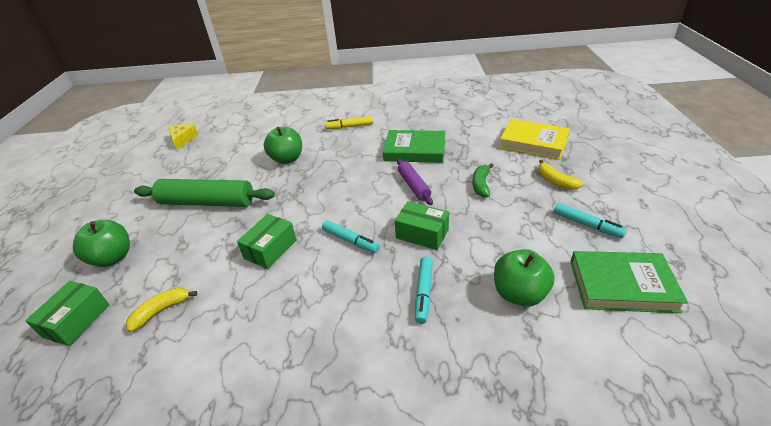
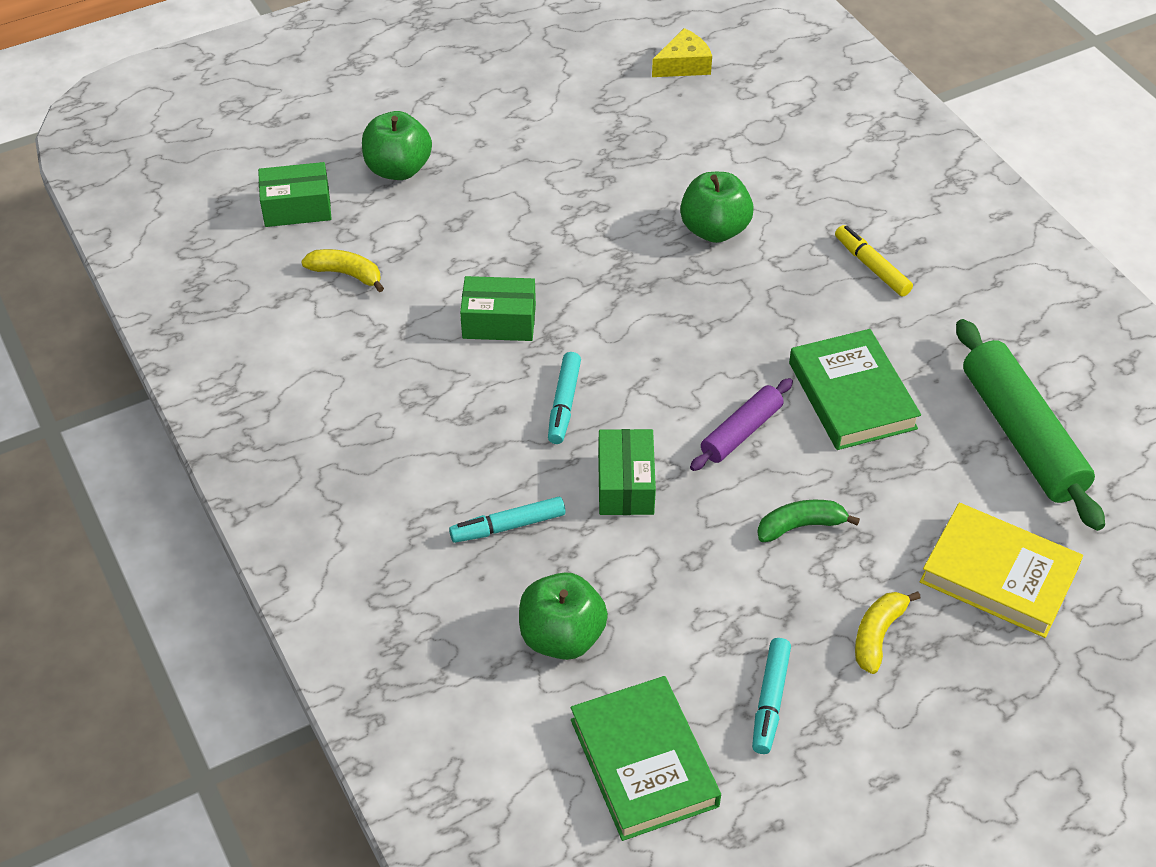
camera: 60 degrees right, 10 degrees up
green rolling pin [134,179,275,207] -> green rolling pin moved to [956,319,1105,531]
yellow book [499,119,570,159] -> yellow book turned 60 degrees counterclockwise [920,503,1083,638]

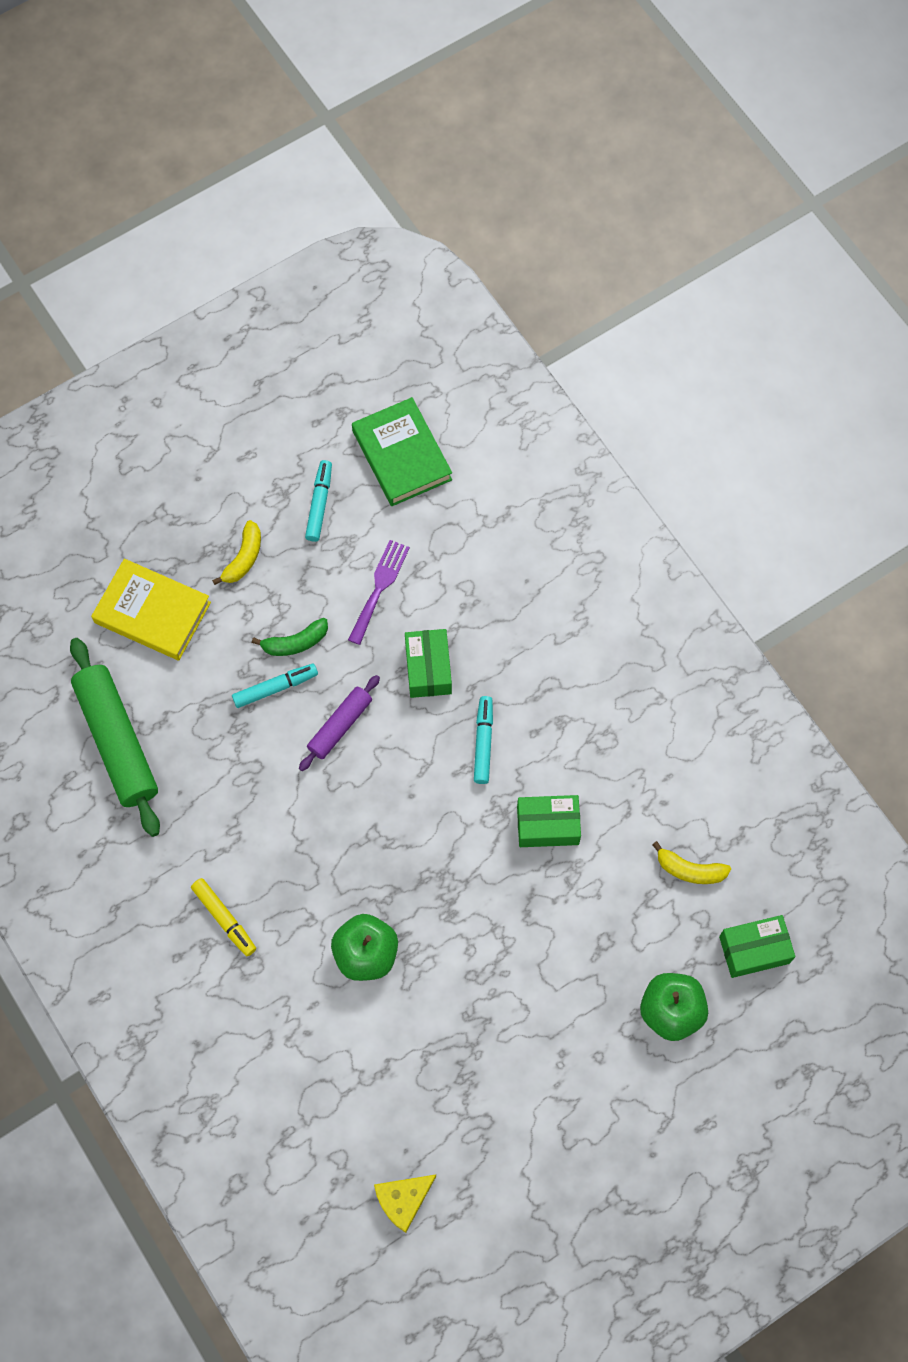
camera: 175 degrees right, 20 degrees up
turquoise marker [449,497,566,543] -> turquoise marker moved to [232,664,318,708]
green apple [519,572,608,660] -> none
green book [789,329,921,450] -> none
none -> purple fork [348,540,410,645]

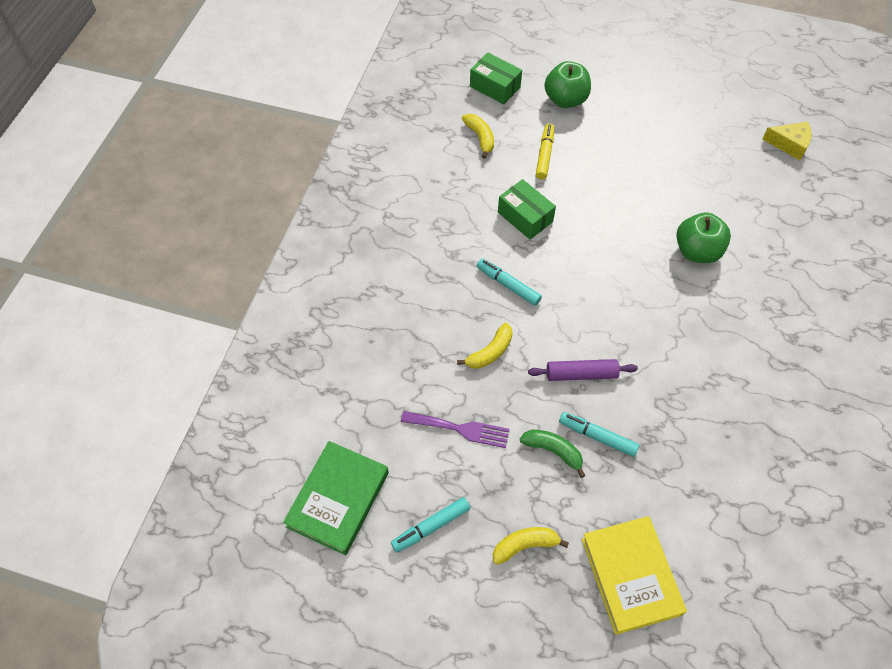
camera: 130 degrees left, 10 degrees down
green rolling pin [70,638,160,837] -> none
yellow marker [191,878,256,956] -> yellow marker moved to [536,123,554,179]
purple fork [348,540,410,645] -> purple fork turned 150 degrees counterclockwise [401,411,510,448]
green box [405,629,452,698] -> yellow banana [457,323,513,369]
turquoise marker [474,696,493,784] -> turquoise marker turned 75 degrees clockwise [477,259,542,306]

